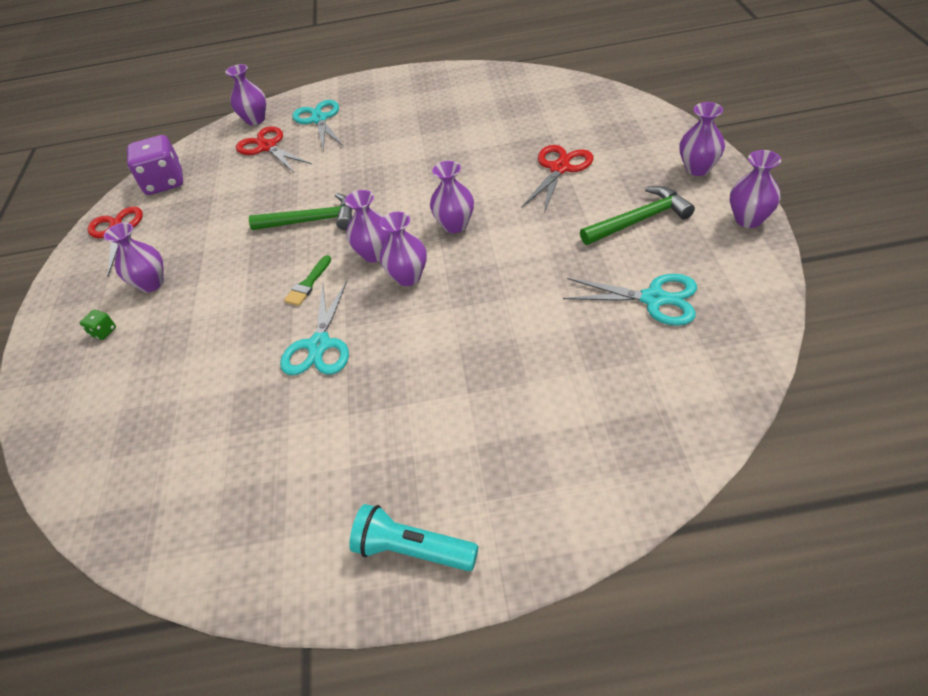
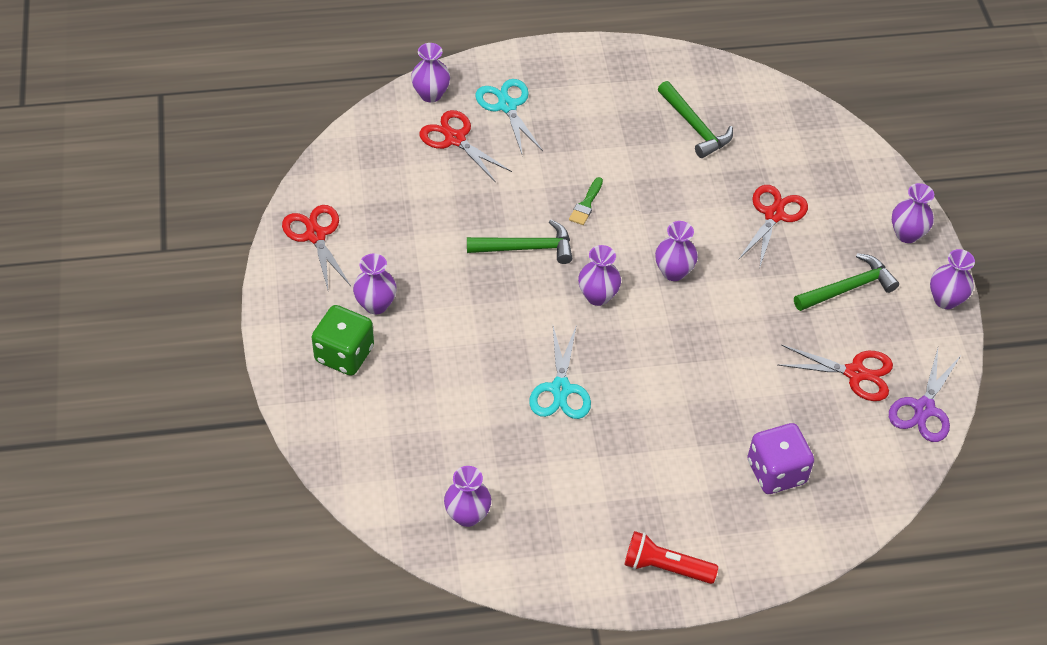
camera: 10 degrees left, 5 degrees up
green dice [80,310,116,340] -> green dice [312,305,374,376], size x2.37
purple dice [127,135,183,195] -> purple dice moved to [747,423,814,494]
green brush [284,255,331,306] -> green brush moved to [569,177,603,225]
turquoise flashlight [349,504,478,571] -> red flashlight [624,531,718,584]
purple vase [380,212,427,286] -> purple vase moved to [444,466,491,527]
turquoise scissors [563,274,697,326] -> red scissors [778,345,893,401]
none -> green hammer [658,81,733,158]
none -> purple scissors [889,349,961,442]

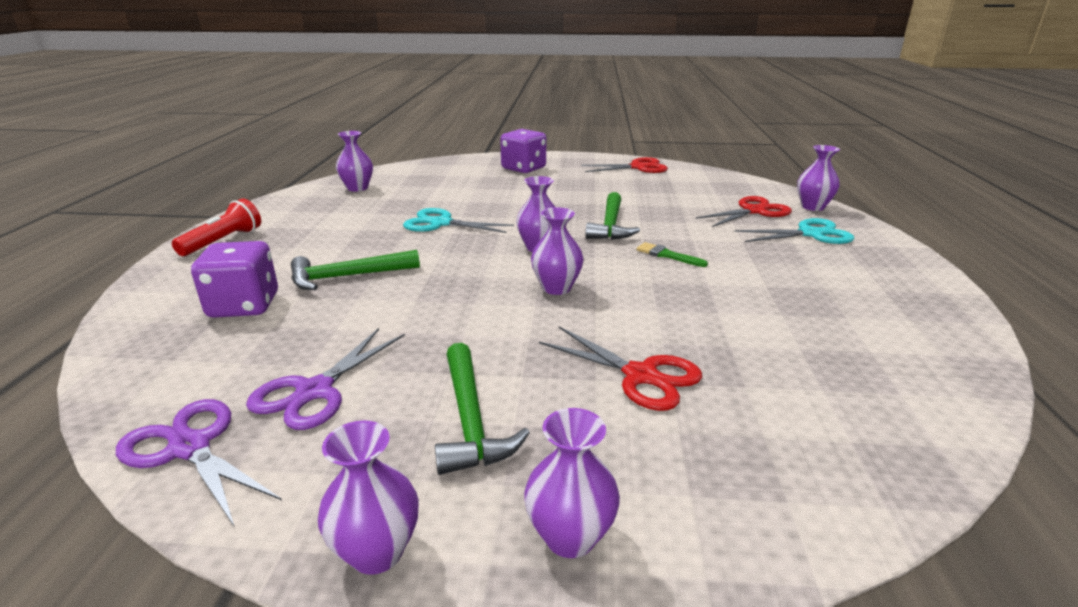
camera: 105 degrees right, 25 degrees down
green dice [312,305,374,376] -> purple dice [500,129,546,173]
purple vase [353,253,397,314] -> none
green hammer [658,81,733,158] -> green hammer moved to [291,250,420,290]
red scissors [778,345,893,401] -> purple scissors [246,328,405,430]

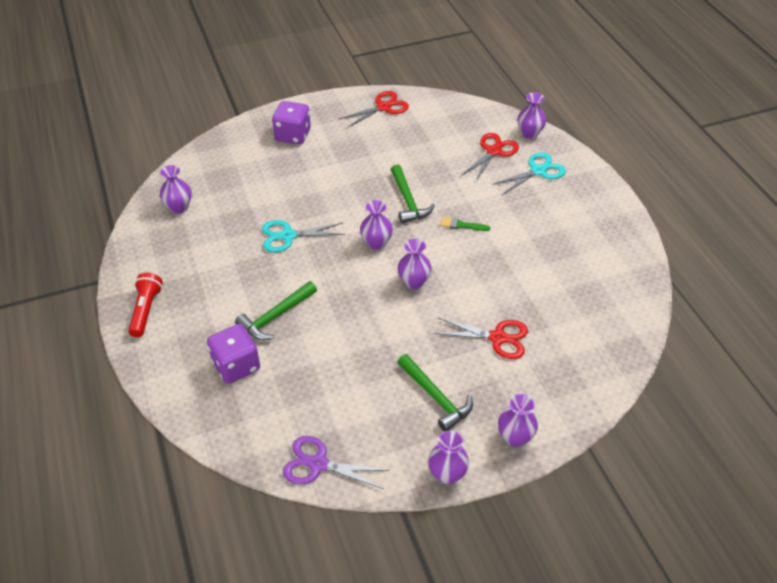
camera: 25 degrees left, 20 degrees up
purple scissors [246,328,405,430] -> none

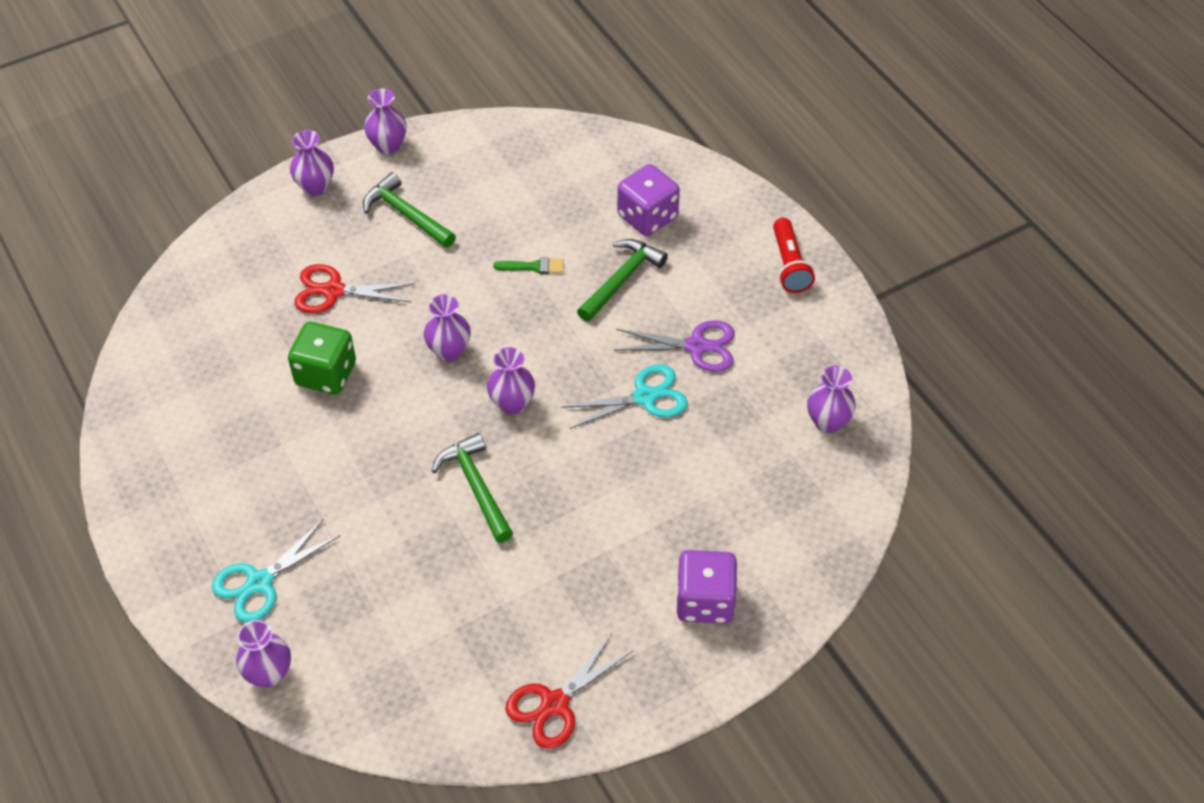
camera: 170 degrees right, 5 degrees up
purple scissors [283,436,388,489] -> purple scissors moved to [614,320,735,372]
green brush [440,217,490,231] -> green brush moved to [493,257,564,274]
red scissors [462,133,519,181] -> none
none -> green dice [288,322,356,395]

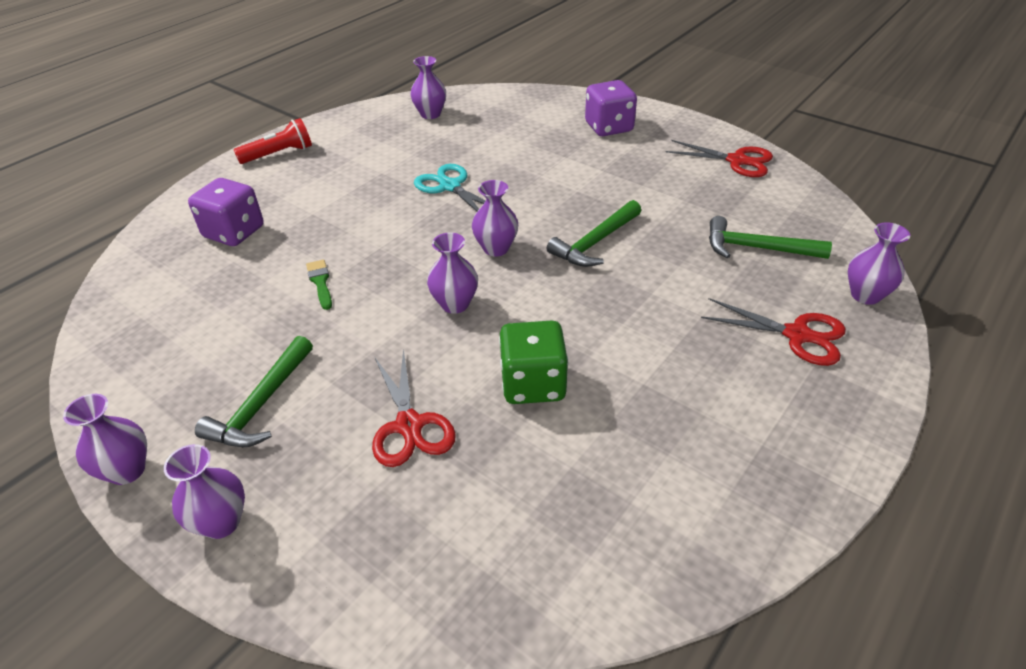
camera: 110 degrees left, 10 degrees down
turquoise scissors [212,519,340,623] -> red scissors [701,298,846,366]
green hammer [577,239,668,322] -> green hammer moved to [709,216,832,259]
purple scissors [614,320,735,372] -> none

